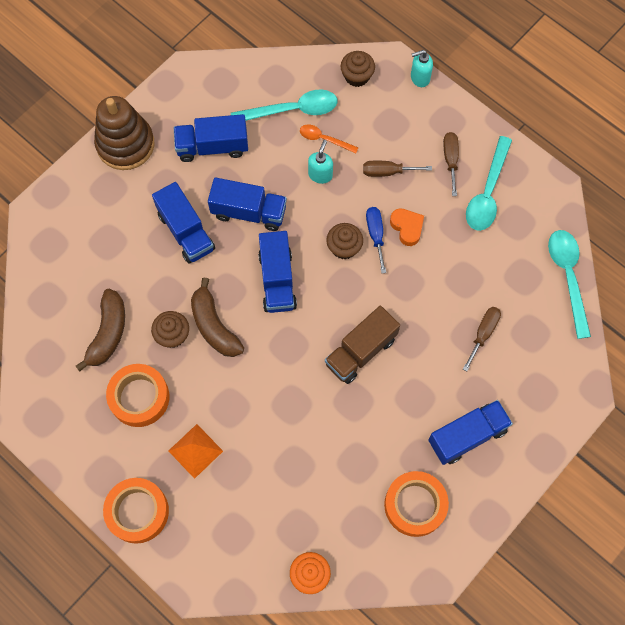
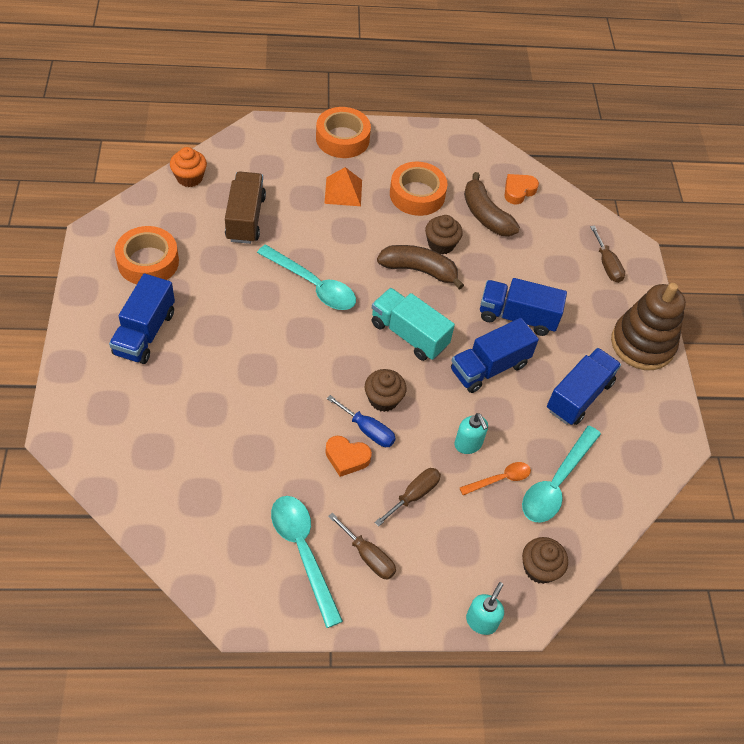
camera: 130 degrees right, 15 degrees down
blue truck [258,231,297,313] -> turquoise truck [372,288,455,361]
brown truck [325,306,400,384] -> brown truck moved to [225,171,266,244]
brown screwdriver [463,307,501,371] -> brown screwdriver moved to [590,226,625,283]
turquoise spoon [548,230,591,339] -> turquoise spoon moved to [257,244,356,310]
none -> orange heart [505,174,539,204]

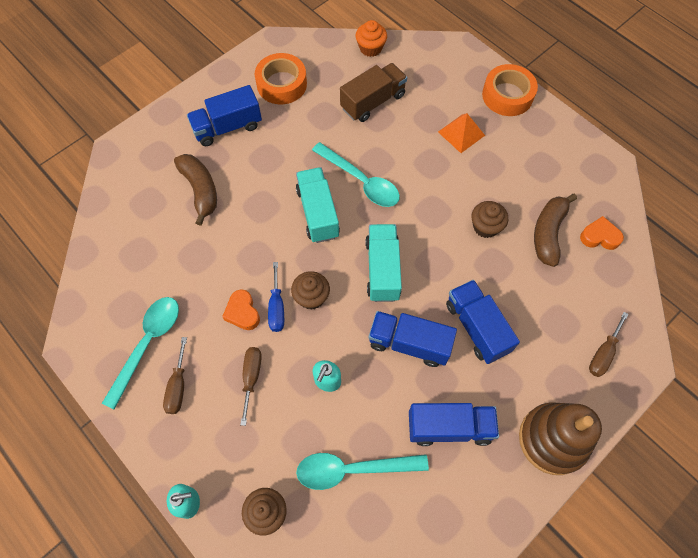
camera: 55 degrees right, 10 degrees up
turquoise spoon [257,244,356,310] -> turquoise spoon turned 45 degrees counterclockwise [312,142,400,207]
brown screwdriver [374,468,441,527] -> brown screwdriver turned 90 degrees counterclockwise [240,347,262,426]
brown banana [377,245,464,290] -> brown banana moved to [174,154,217,226]
orange tape [390,162,448,216] -> none
orange spoon [460,462,531,495] -> none
none -> turquoise truck [296,167,340,243]

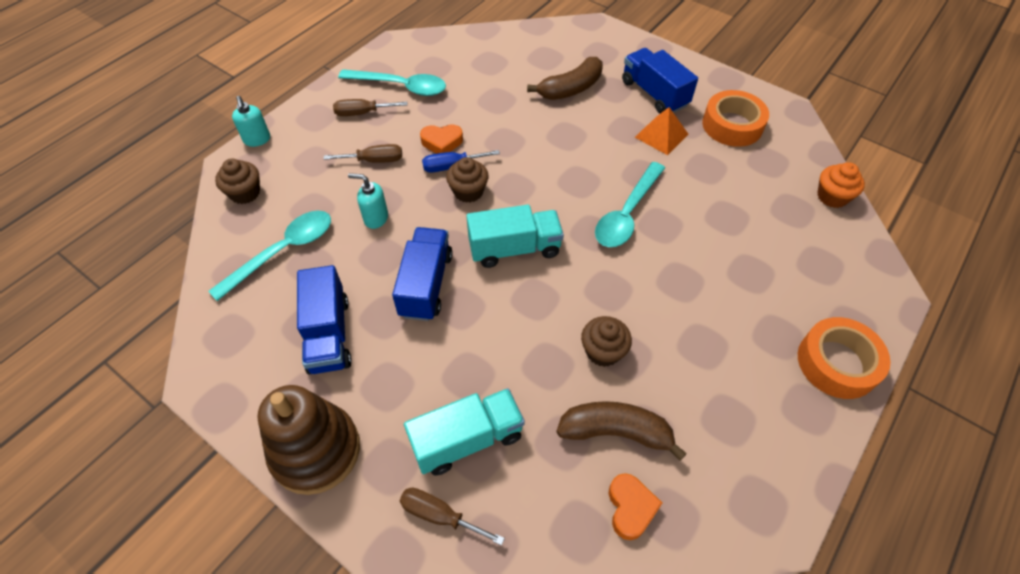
camera: 80 degrees right, 10 degrees down
orange heart [222,289,260,330] -> orange heart turned 150 degrees counterclockwise [420,124,463,154]
turquoise truck [296,167,340,243] -> turquoise truck moved to [404,388,525,476]
turquoise spoon [296,453,429,490] -> turquoise spoon turned 60 degrees clockwise [208,211,331,301]
brown truck [340,63,407,122] -> none
orange pyramid [438,113,485,153] -> orange pyramid moved to [635,107,688,155]
blue truck [446,280,520,364] -> none

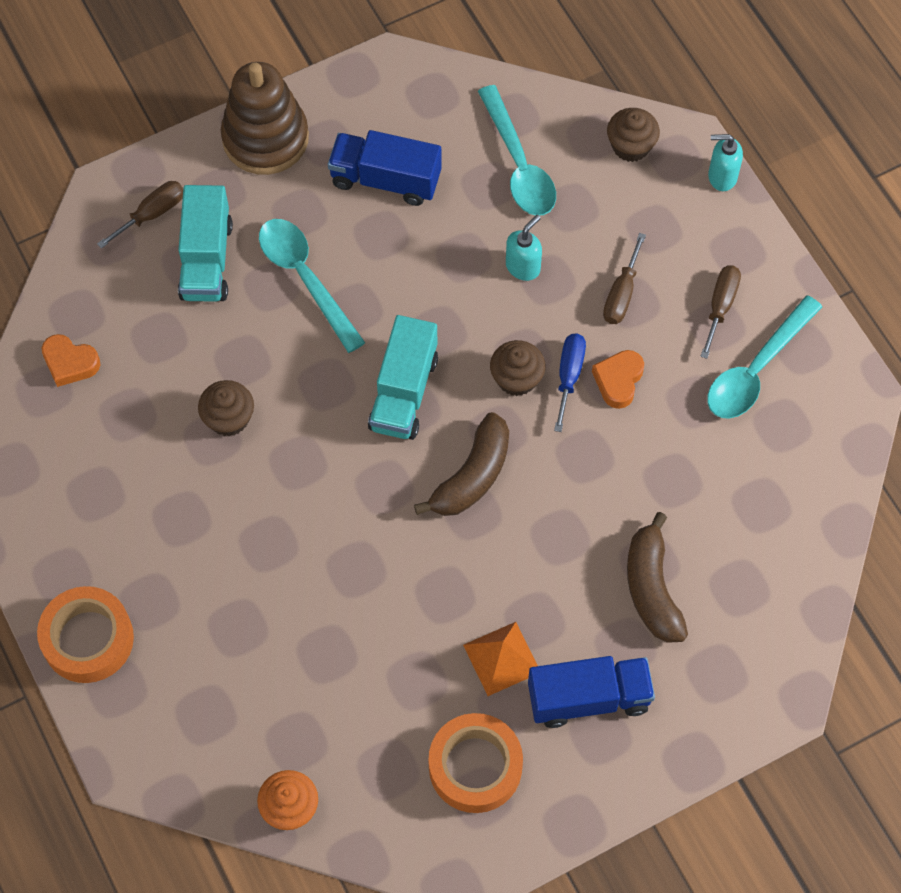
camera: 115 degrees right, 10 degrees up
blue truck [392,227,453,321] -> none
brown banana [556,401,687,461] -> brown banana moved to [414,412,509,516]
turquoise spoon [595,162,665,247] -> turquoise spoon moved to [259,219,365,353]

